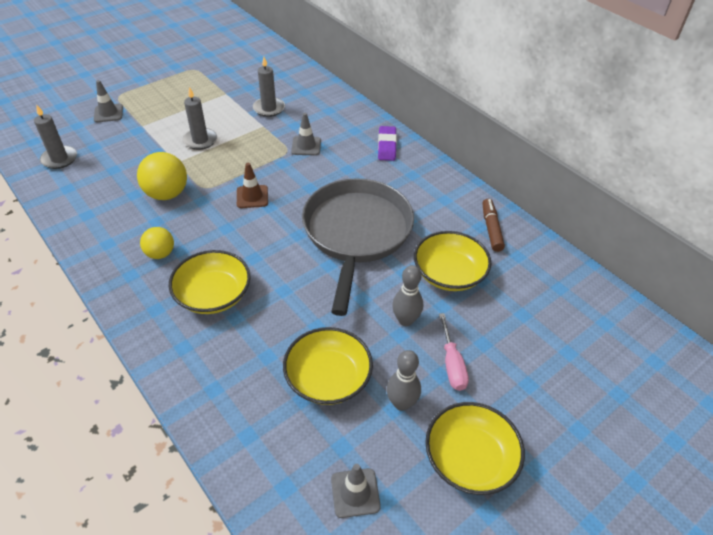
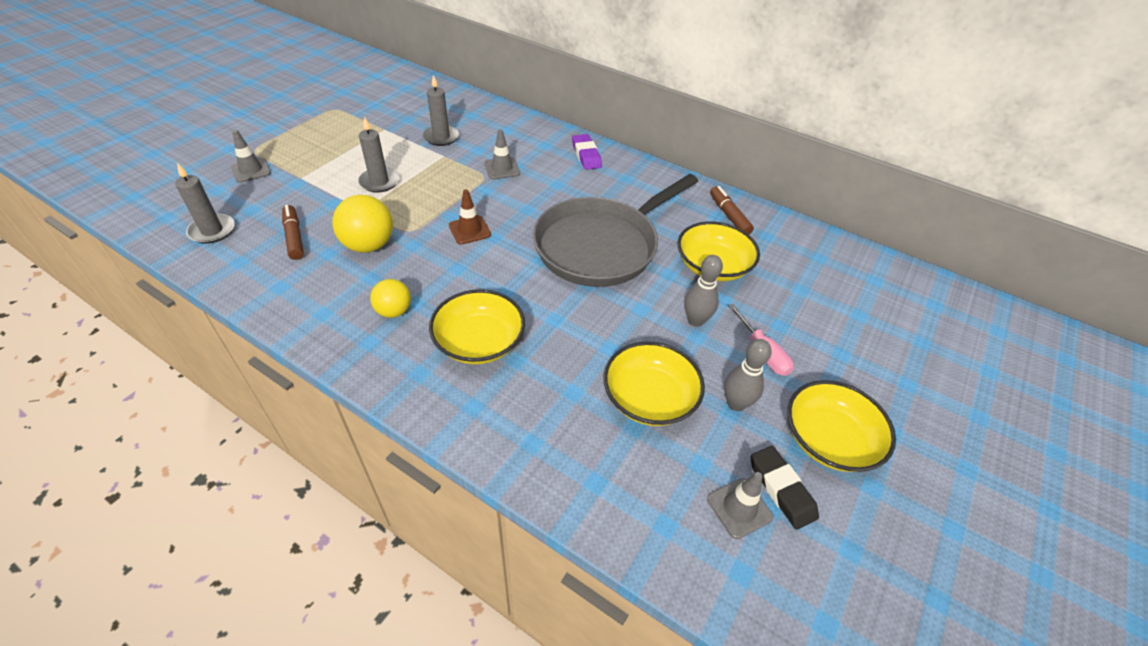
camera: 20 degrees left, 0 degrees up
grey pan [302,178,414,316] -> grey pan turned 120 degrees counterclockwise [533,174,698,287]
none -> brown marker [282,205,304,260]
none -> black eraser [751,446,819,530]

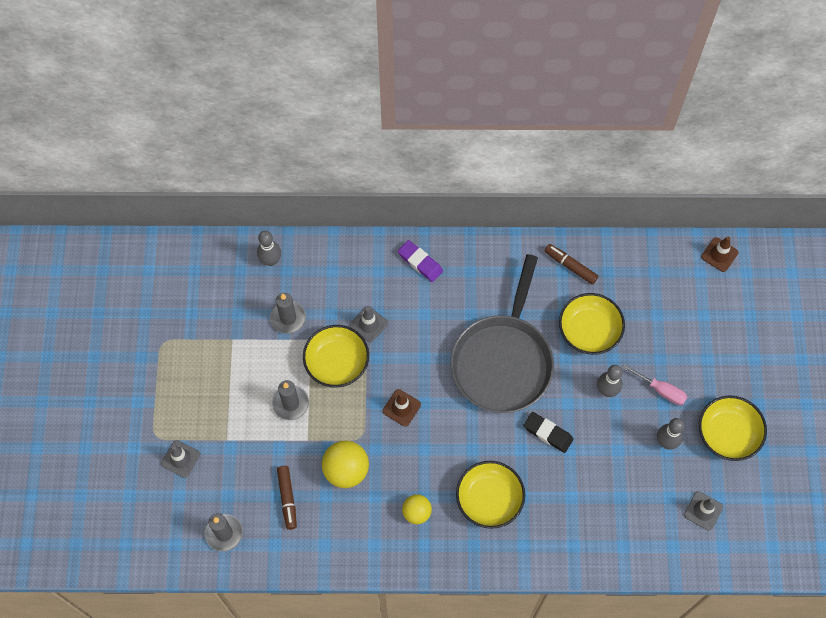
camera: 30 degrees left, 20 degrees up
brown marker [282,205,304,260] -> brown marker turned 135 degrees counterclockwise [277,466,297,530]
yellow bowl [603,342,705,426] -> yellow bowl moved to [303,325,369,388]
black eraser [751,446,819,530] -> black eraser moved to [523,412,573,453]
none -> grey bowling pin [257,231,281,266]
none -> brown traffic cone [701,237,738,272]

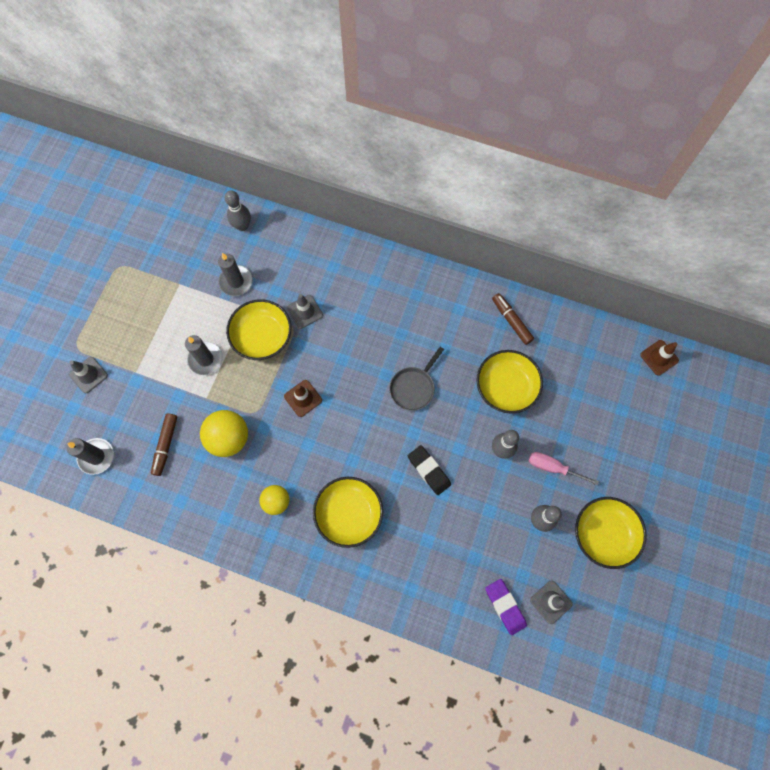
camera: 20 degrees right, 5 degrees up
purple eraser [398,240,443,282] -> purple eraser moved to [485,579,527,635]
grey pan [451,254,554,413] -> grey pan [389,347,444,411], size x0.44
pink screwdriver [623,364,687,405] -> pink screwdriver turned 150 degrees clockwise [529,452,599,485]

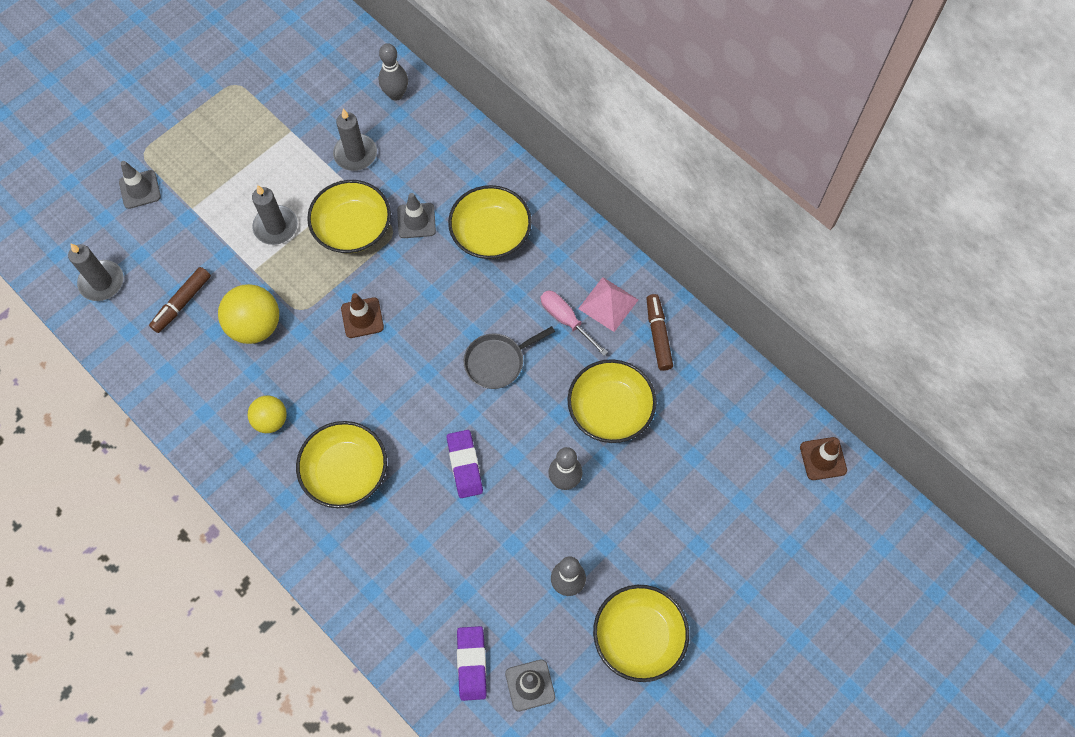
camera: 25 degrees right, 5 degrees down
black eraser [408,445,451,495] -> purple eraser [447,430,483,498]
pink screwdriver [529,452,599,485] -> pink screwdriver moved to [541,290,608,356]
none -> yellow bowl [448,185,532,259]
none -> pink pyramid [578,277,638,332]

